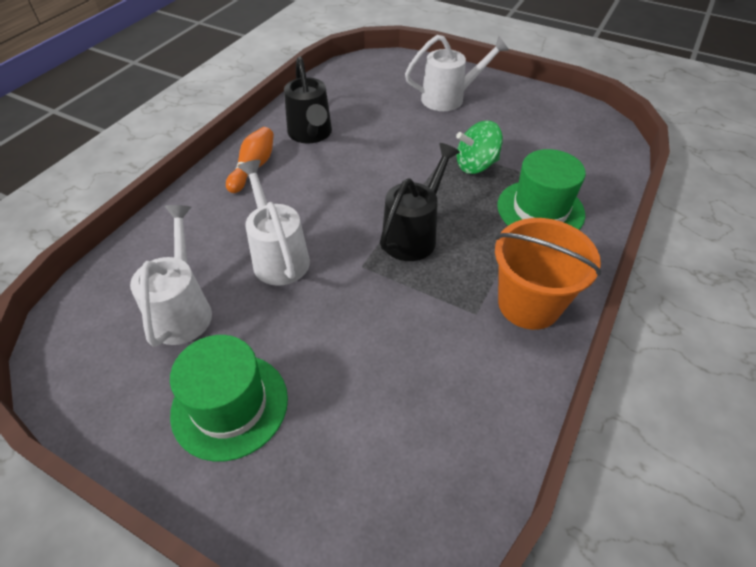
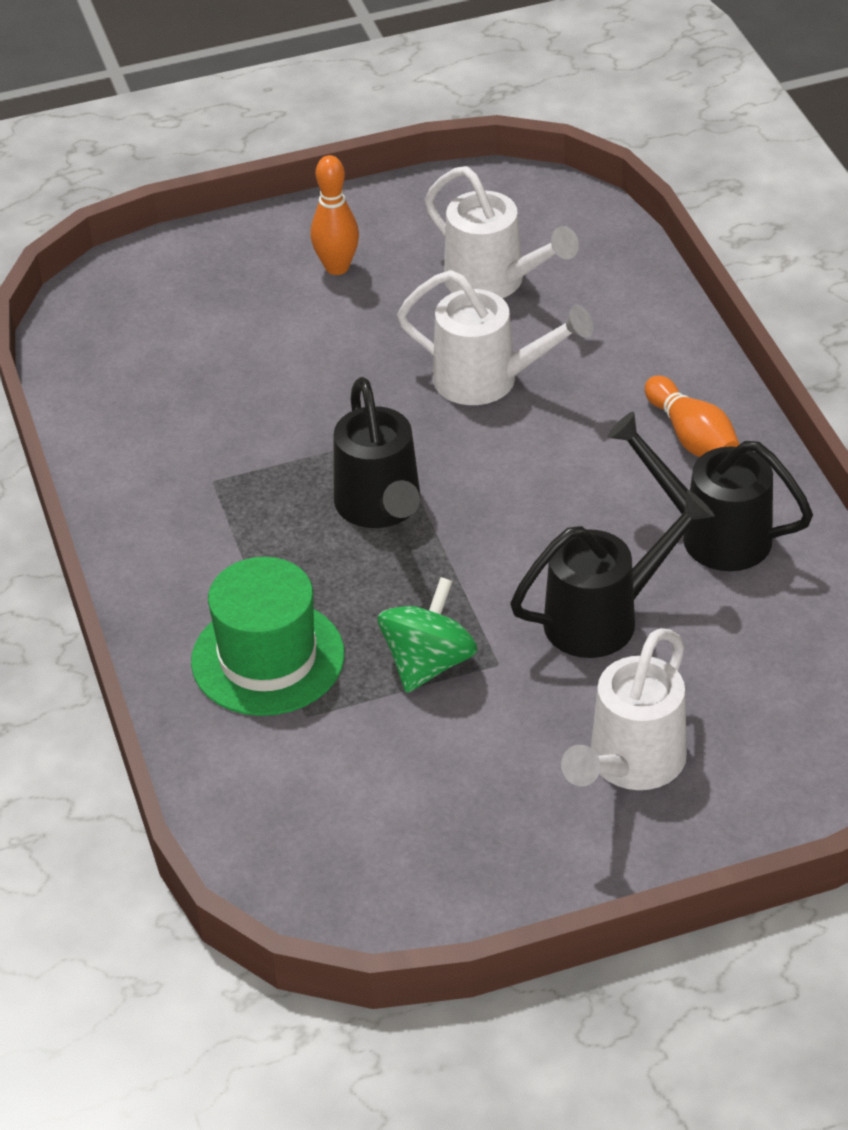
camera: 135 degrees right, 5 degrees down
green hat [170,335,288,462] -> orange bowling pin [311,155,359,275]
orange bucket [495,218,601,330] -> none
none -> black watering can [510,490,715,658]

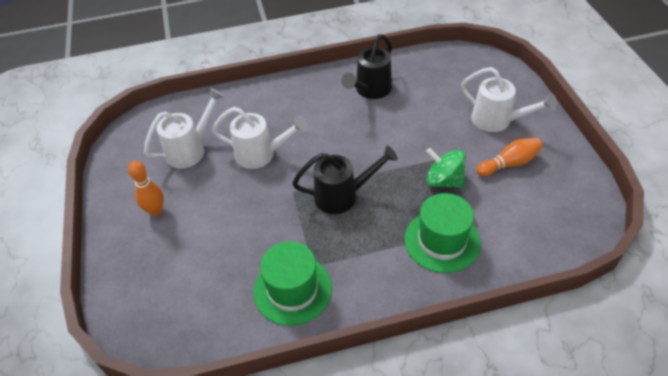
camera: 85 degrees left, 5 degrees up
white watering can [397,270,593,405] -> white watering can turned 75 degrees clockwise [212,107,308,169]
black watering can [510,490,715,658] -> none
orange bowling pin [645,376,740,457] -> orange bowling pin moved to [477,138,543,176]
none -> green hat [253,241,332,326]

